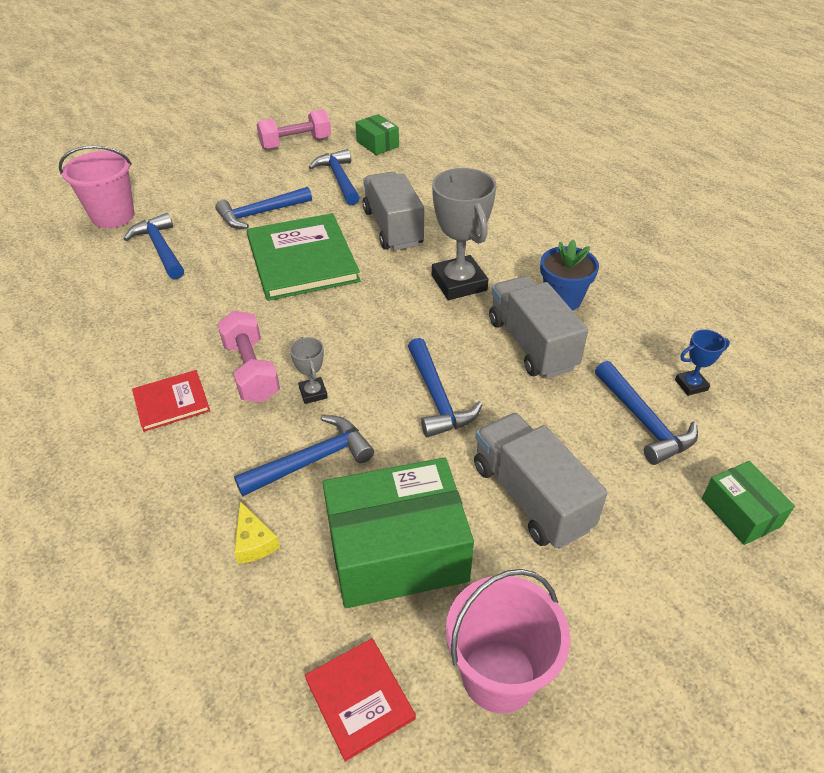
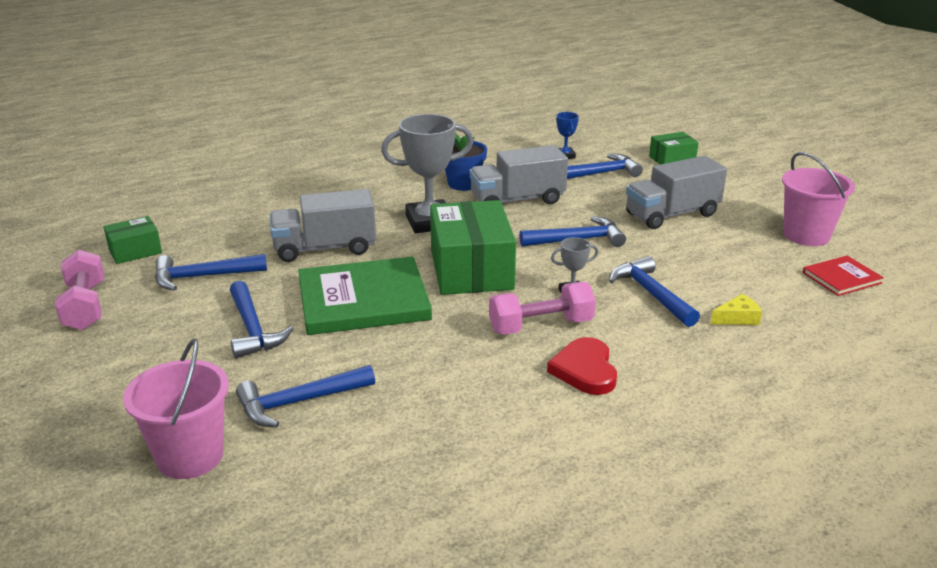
camera: 85 degrees left, 15 degrees down
red book [132,370,210,432] -> red heart [547,337,617,395]
green box [323,458,474,608] -> green box moved to [430,200,516,295]

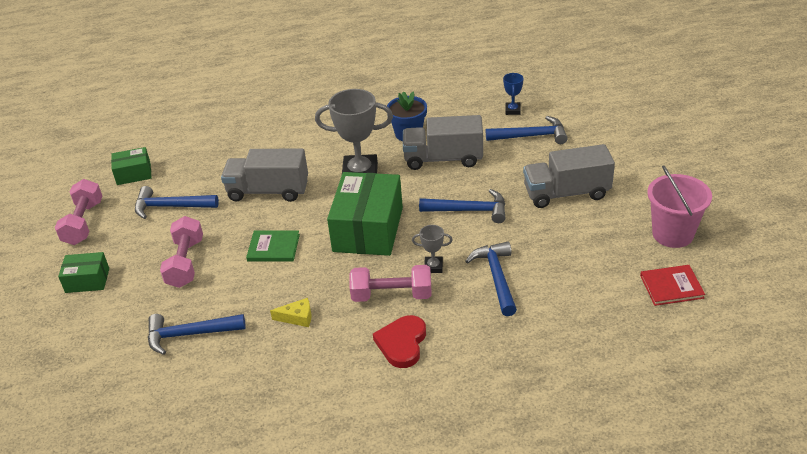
camera: 20 degrees right, 10 degrees up
pink bucket [123,338,229,479] -> none
blue hammer [230,281,294,358] -> pink dumbbell [160,216,203,288]
green book [298,256,432,335] -> green book [246,231,300,262], size x0.50
green box [649,132,699,165] -> green box moved to [58,252,109,293]
yellow cheese [711,294,762,325] -> yellow cheese moved to [270,298,311,327]

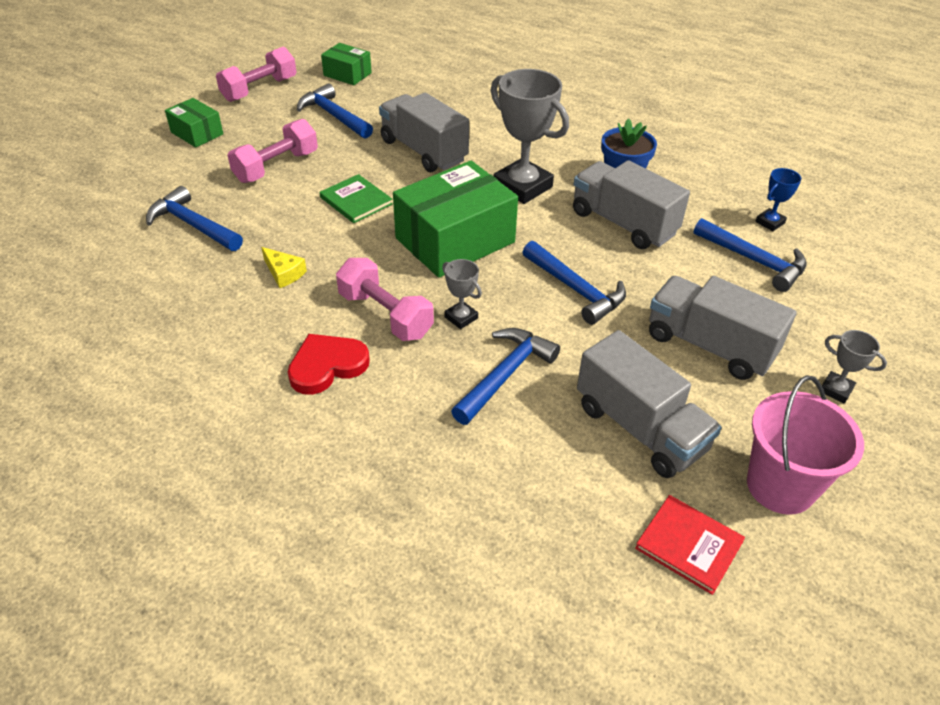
camera: 40 degrees right, 5 degrees up
none -> grey truck [577,330,722,478]
none -> grey trophy [822,330,887,404]

